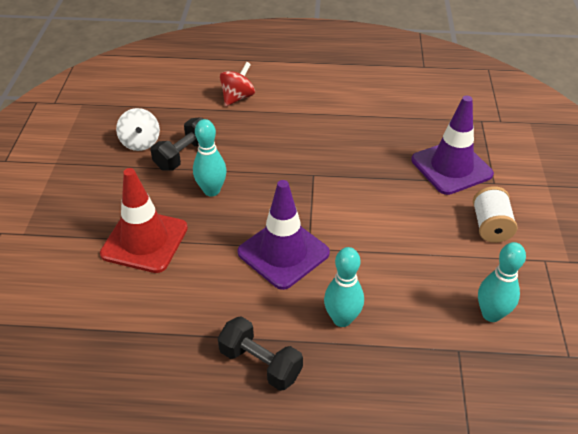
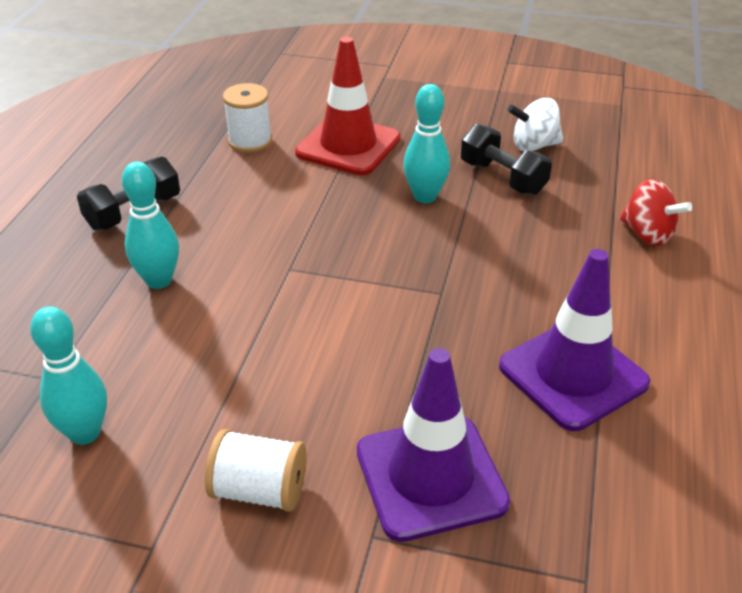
camera: 100 degrees right, 5 degrees down
purple traffic cone [237,180,330,290] -> purple traffic cone moved to [499,249,651,431]
none -> white spool [223,83,272,153]

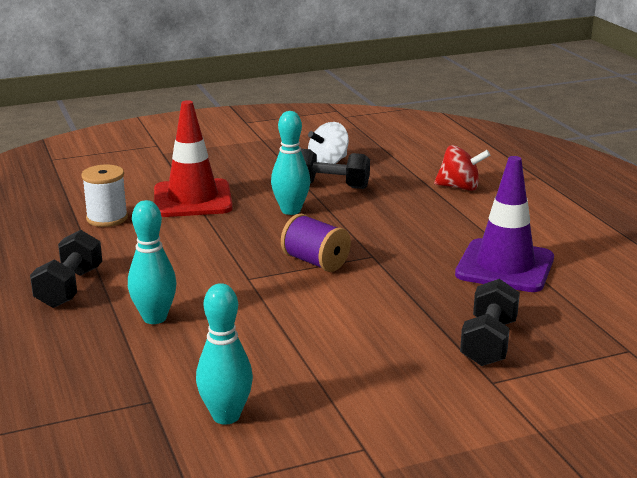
camera: 35 degrees left, 15 degrees down
white spool [205,429,307,512] -> none
purple traffic cone [357,348,510,542] -> black dumbbell [460,279,520,366]
none -> purple spool [281,214,351,272]

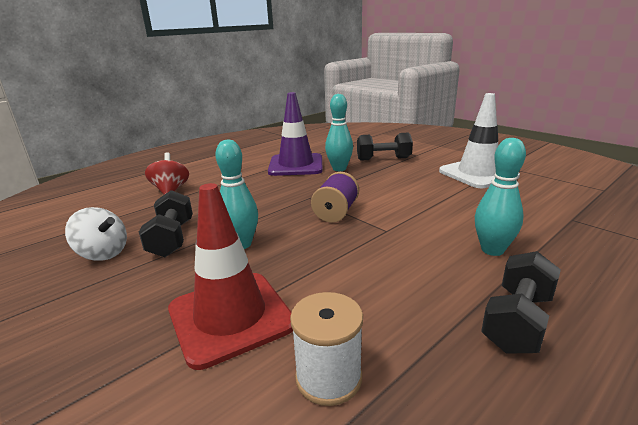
camera: 110 degrees left, 0 degrees up
black dumbbell [30,230,102,308] -> black dumbbell turned 45 degrees counterclockwise [481,251,561,354]
turquoise bowling pin [196,283,253,425] -> turquoise bowling pin moved to [325,94,353,171]
none -> white traffic cone [439,93,520,188]

